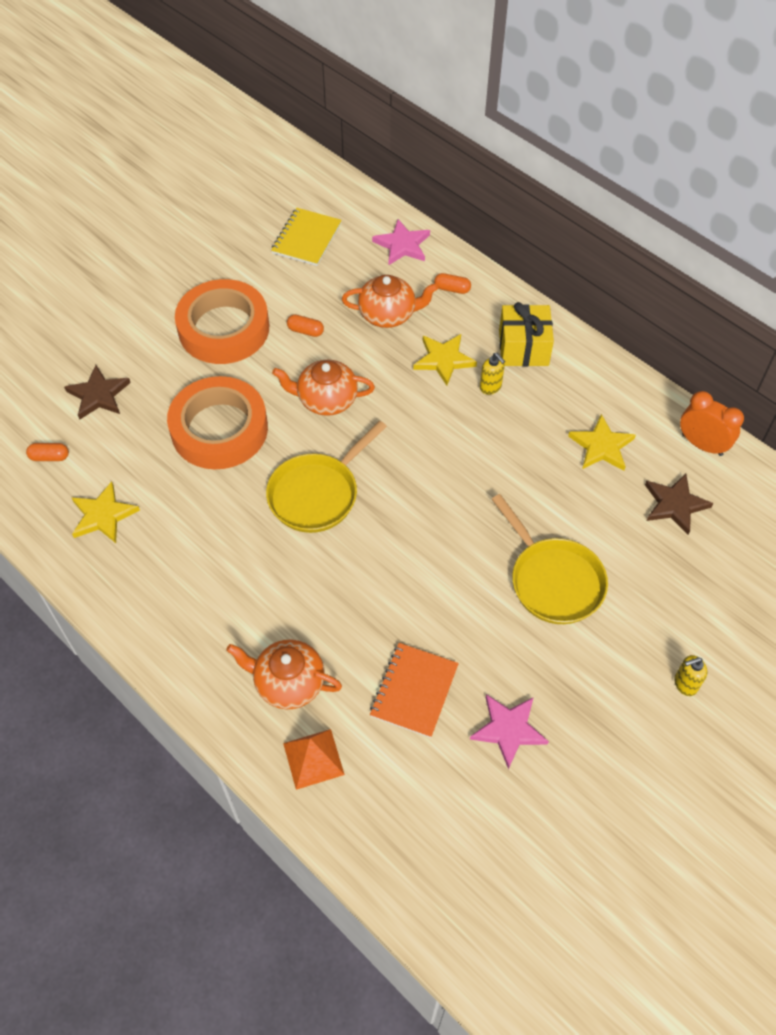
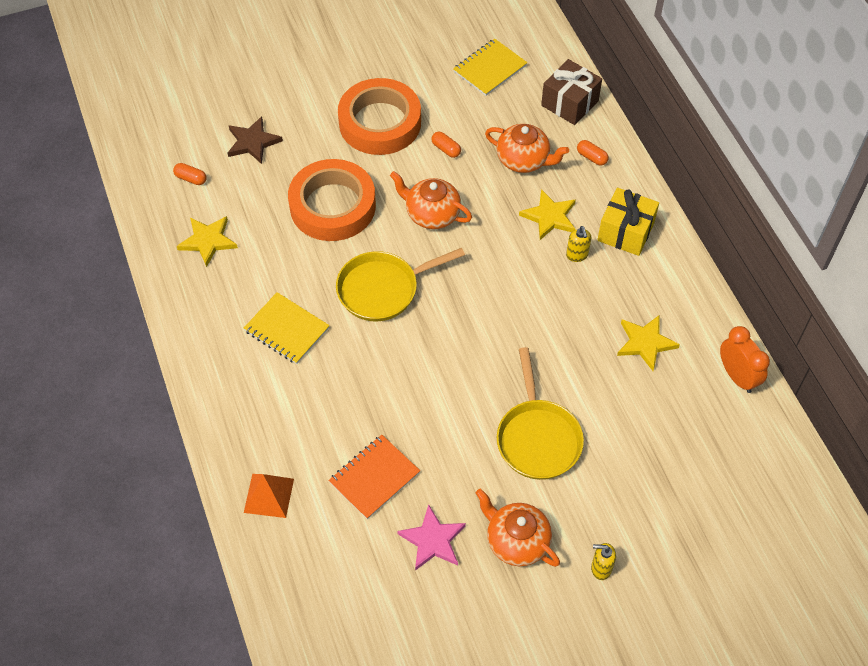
camera: 25 degrees right, 0 degrees up
orange teapot [226,639,342,709] -> orange teapot moved to [476,489,560,567]
pink star [372,219,430,265] -> brown gift [541,59,602,125]
brown star [645,473,713,535] -> none
none -> yellow notebook [244,292,330,364]

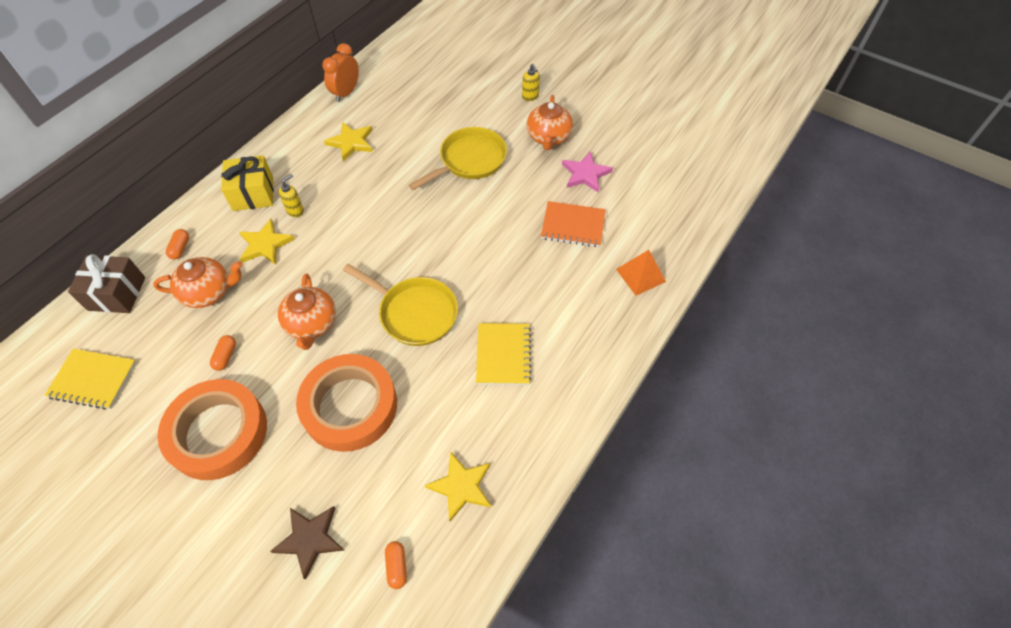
camera: 125 degrees left, 0 degrees up
orange teapot [485,124,569,173] -> orange teapot turned 90 degrees clockwise [153,257,243,308]

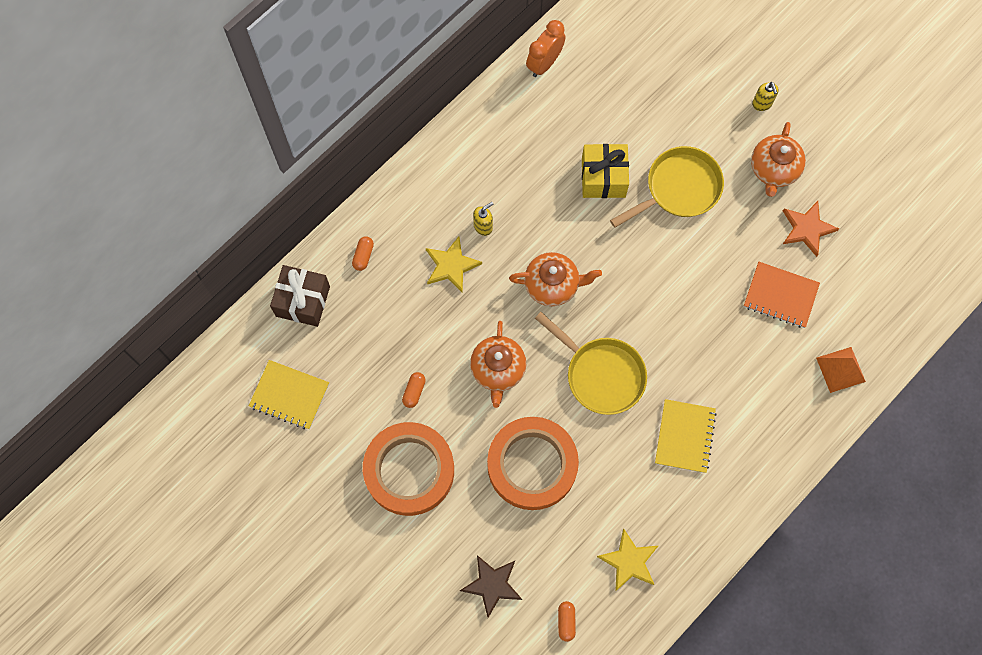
camera: 10 degrees right, 15 degrees up
orange teapot [153,257,243,308] -> orange teapot moved to [509,252,602,306]
yellow gift [221,155,274,211] -> yellow gift moved to [582,144,629,198]
yellow star [324,122,373,161] -> none
pink star [562,152,613,193] -> orange star [783,201,839,257]

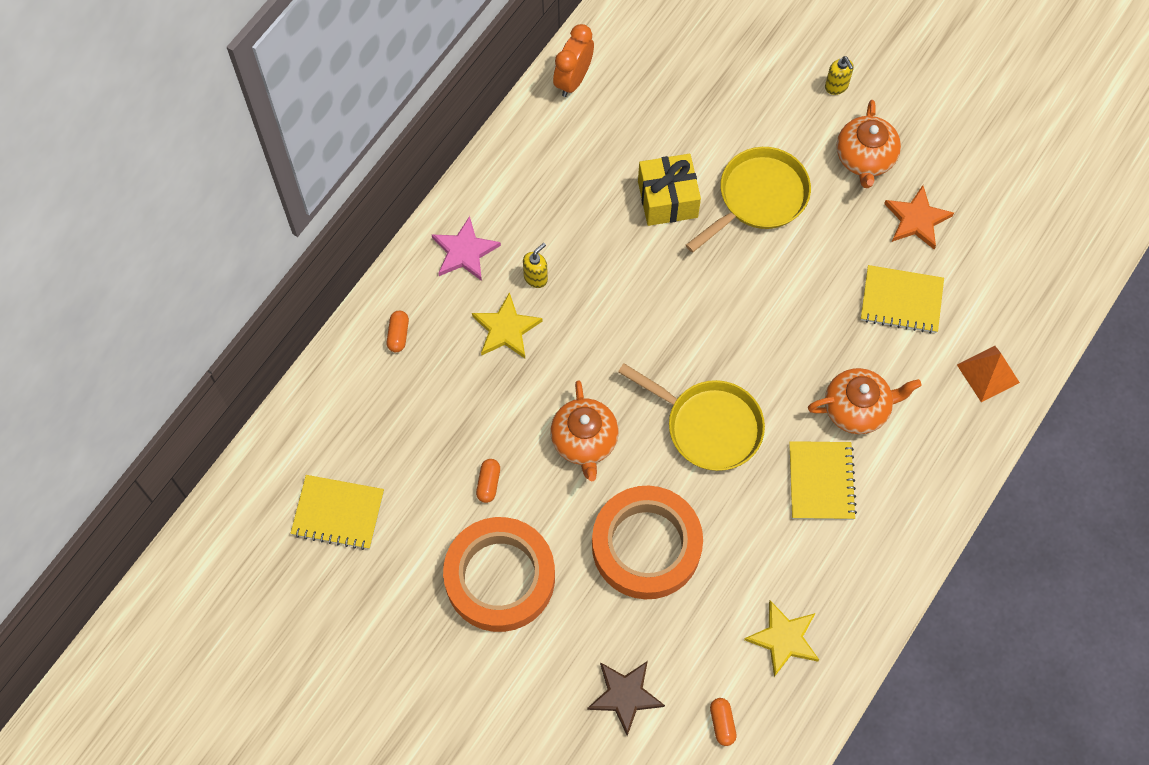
camera: 10 degrees left, 5 degrees down
brown gift [270,265,330,327] -> none
orange teapot [509,252,602,306] -> orange teapot moved to [808,368,922,434]
orange notebook [744,262,820,328] -> yellow notebook [861,265,944,334]
none -> pink star [432,216,501,281]

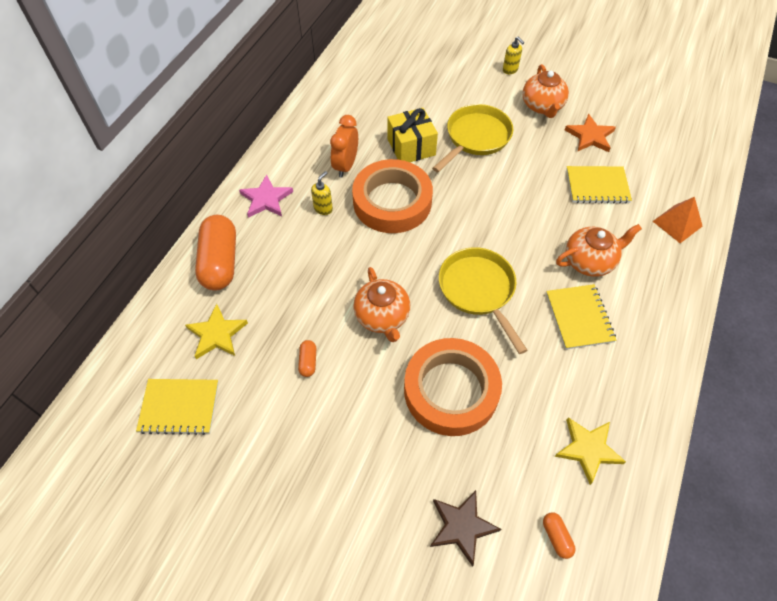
camera: 10 degrees left, 10 degrees down
orange capsule [387,311,409,352] -> orange capsule [195,215,236,290], size x2.35
orange tape [443,517,555,632] -> orange tape moved to [352,159,433,233]
yellow star [472,292,543,358] -> yellow star moved to [185,304,248,359]
orange clock [553,24,594,97] -> orange clock moved to [330,115,358,178]
yellow pan [618,363,765,471] -> yellow pan turned 135 degrees counterclockwise [439,247,528,354]

